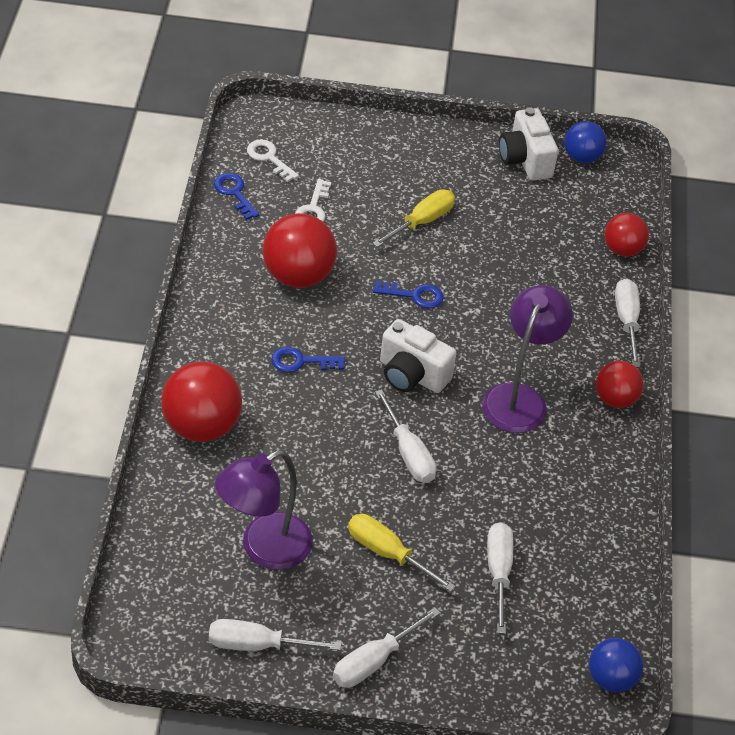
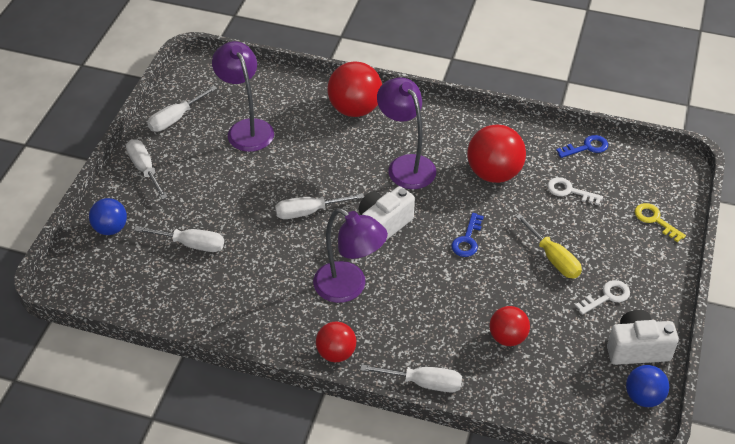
camera: 105 degrees right, 0 degrees up
white screwdriver [209,619,341,651] -> white screwdriver turned 150 degrees counterclockwise [147,86,217,132]
white key [247,139,299,182] -> white key moved to [575,280,630,315]
blue key [271,347,345,372] -> purple lamp [377,77,436,189]
yellow screwdriver [348,514,456,592] -> none
blue ball [589,638,643,692] -> blue ball moved to [89,198,127,235]
red ball [605,213,649,257] -> red ball moved to [489,306,530,346]
none -> yellow key [635,203,686,242]

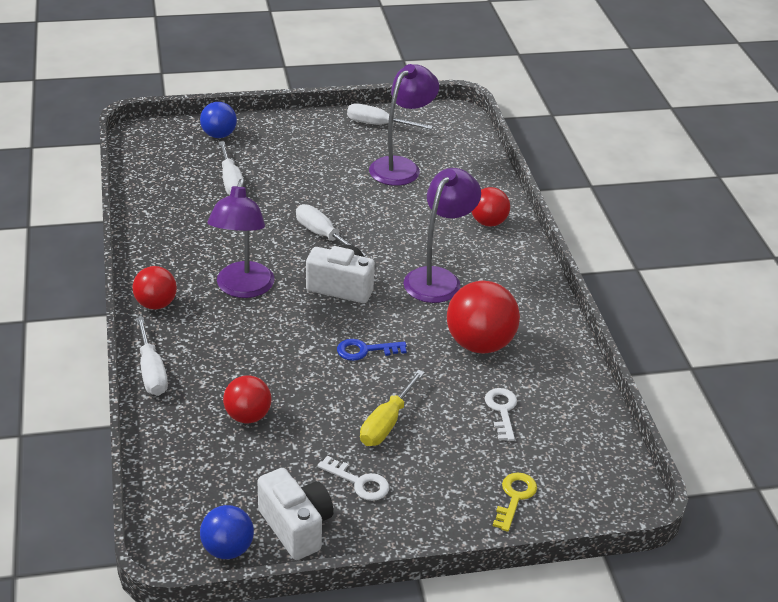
camera: 60 degrees right, 10 degrees down
white screwdriver [126,139,168,200] -> none
red ball [328,61,382,117] -> red ball [472,187,510,227], size x0.61
blue key [556,135,608,158] -> none

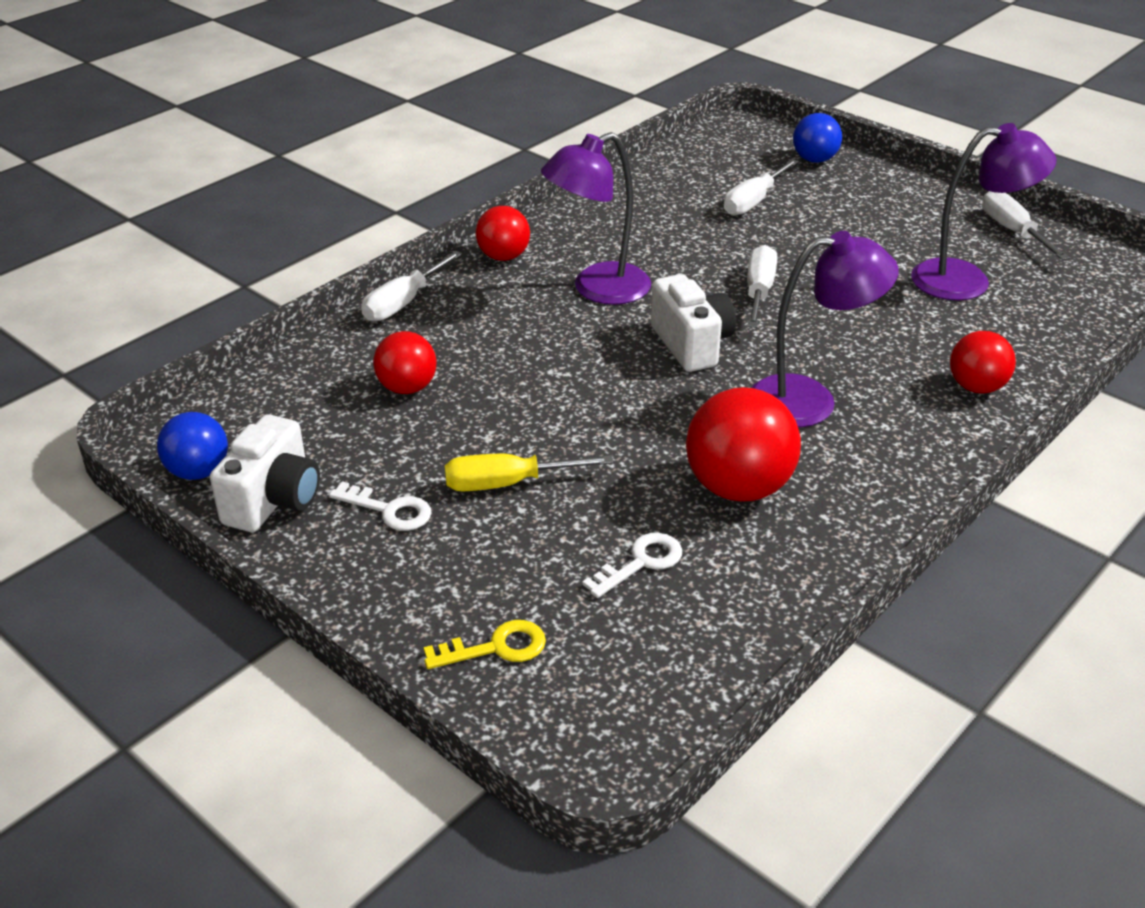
camera: 55 degrees right, 0 degrees up
white key [317,456,389,501] -> white key turned 60 degrees counterclockwise [329,481,432,531]
blue key [337,339,407,361] -> none

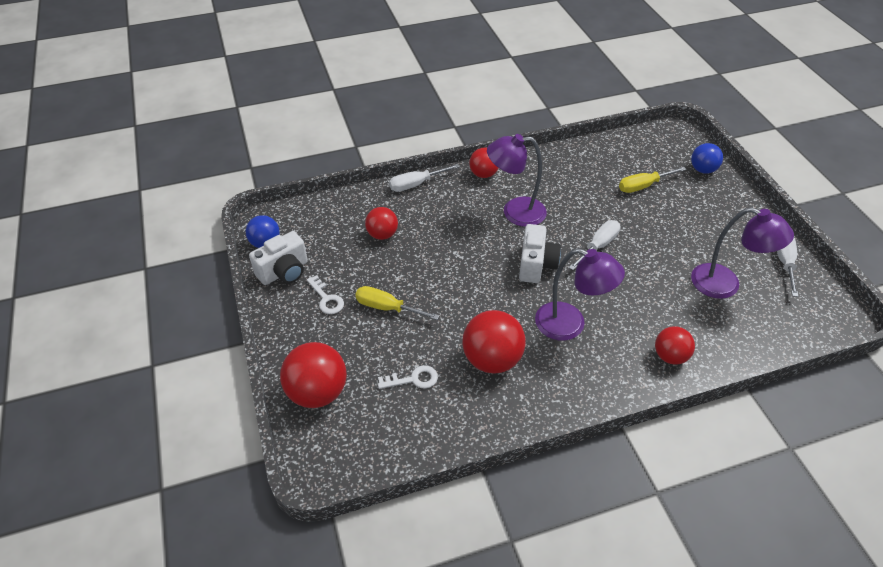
camera: 30 degrees right, 10 degrees up
yellow key [424,620,546,669] -> red ball [280,342,347,408]
white screwdriver [724,159,799,216] -> yellow screwdriver [619,167,687,193]

